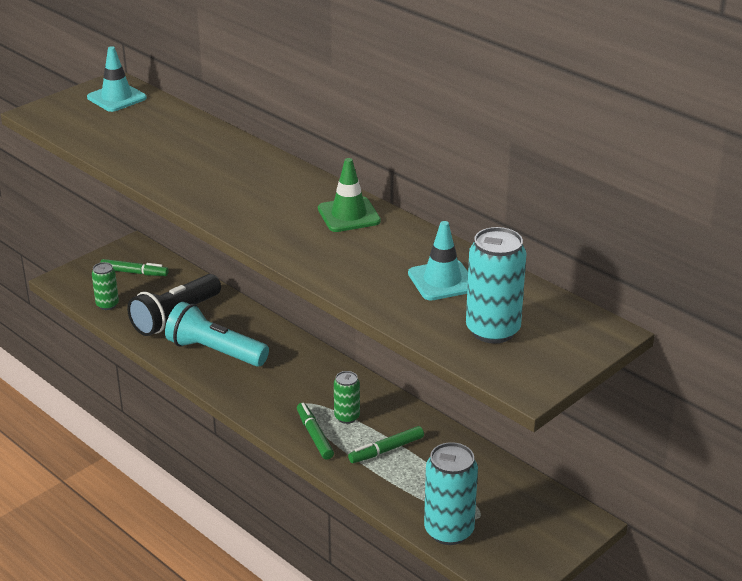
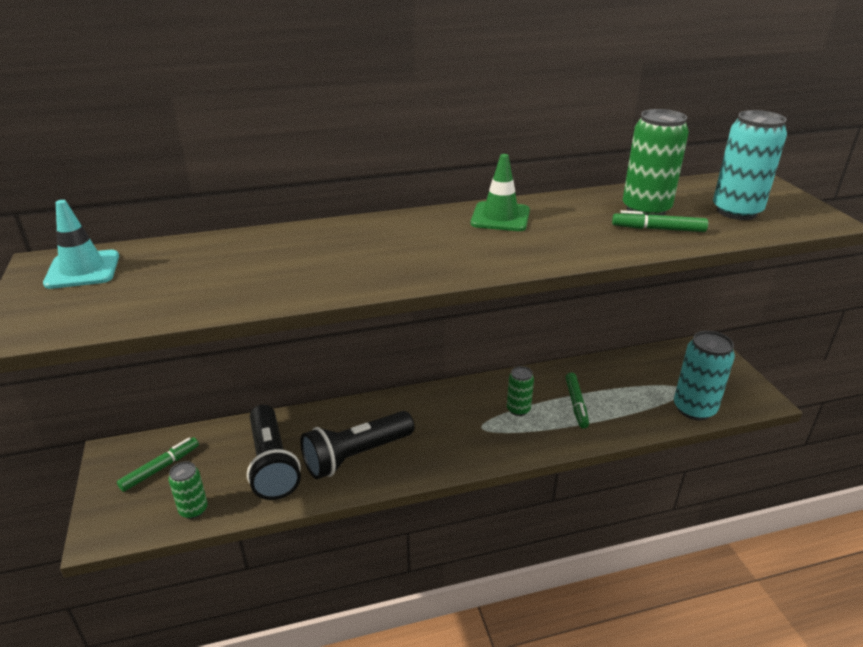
camera: 60 degrees left, 0 degrees up
turquoise flashlight [165,302,269,367] -> black flashlight [300,411,414,479]
green marker [297,403,334,460] -> green marker moved to [612,210,708,232]
turquoise traffic cone [408,221,468,301] -> green can [623,109,689,215]

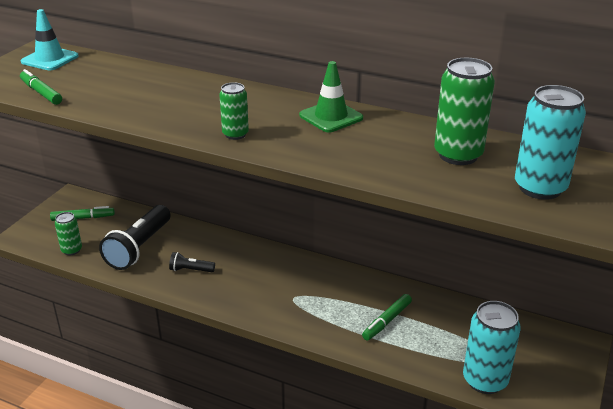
camera: 40 degrees right, 0 degrees up
black flashlight [300,411,414,479] -> black flashlight [169,252,215,272], size x0.48
green can [507,366,534,416] -> green can moved to [219,82,249,140]
green marker [612,210,708,232] -> green marker moved to [20,69,62,105]

